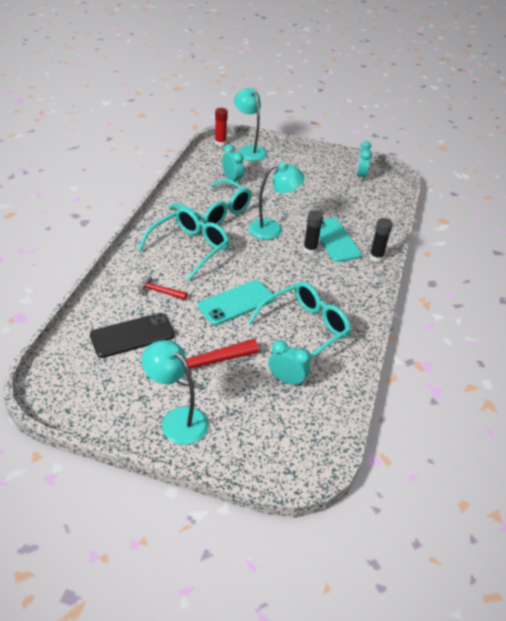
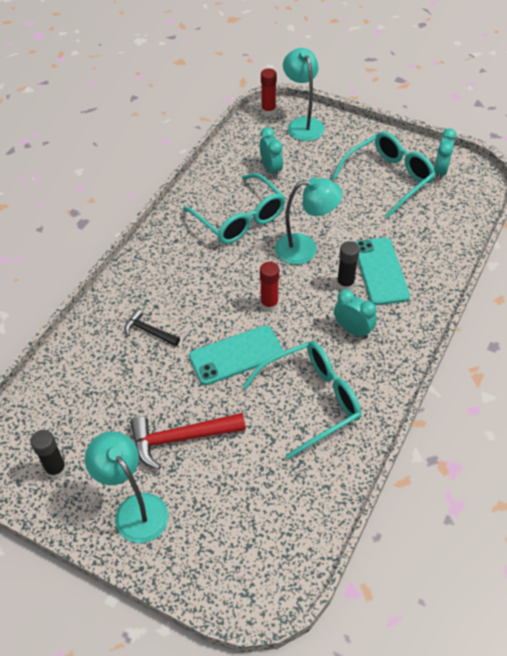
camera: 15 degrees right, 10 degrees up
black phone [90,313,175,358] -> none
turquoise glasses [138,208,229,281] -> turquoise glasses moved to [332,132,435,218]
red hammer [139,275,188,300] -> black hammer [124,309,180,346]
turquoise clock [268,340,310,386] -> turquoise clock moved to [334,289,377,339]
black glue stick [369,218,393,262] -> black glue stick moved to [31,430,67,479]
none -> red glue stick [260,262,279,311]

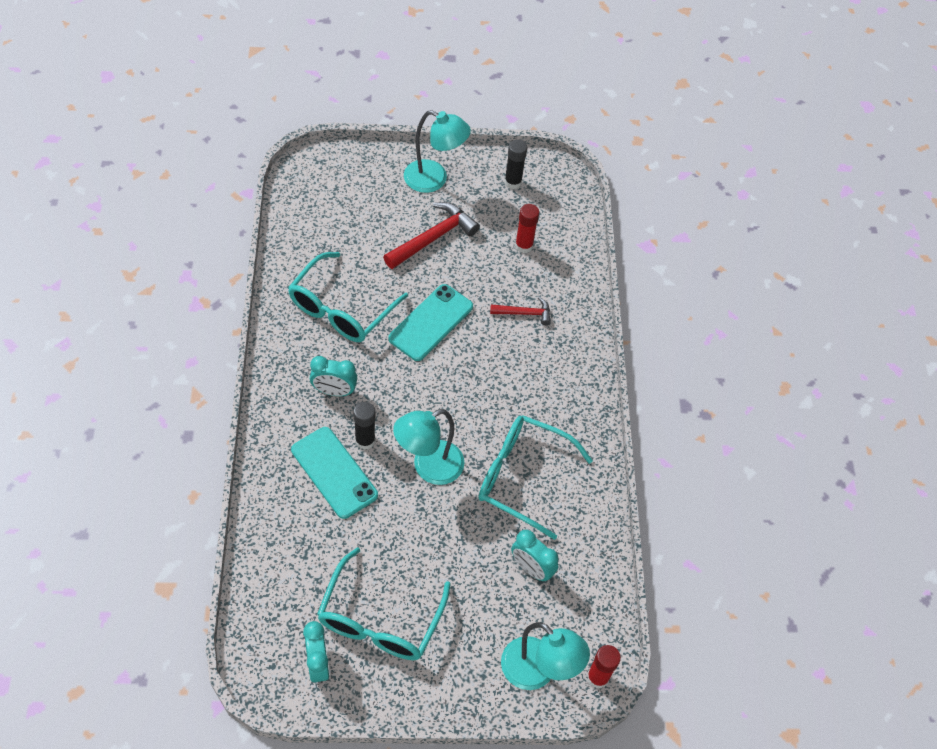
camera: 145 degrees right, 5 degrees up
black hammer [124,309,180,346] -> red hammer [490,297,551,325]
red glue stick [260,262,279,311] -> red glue stick moved to [515,204,539,253]

